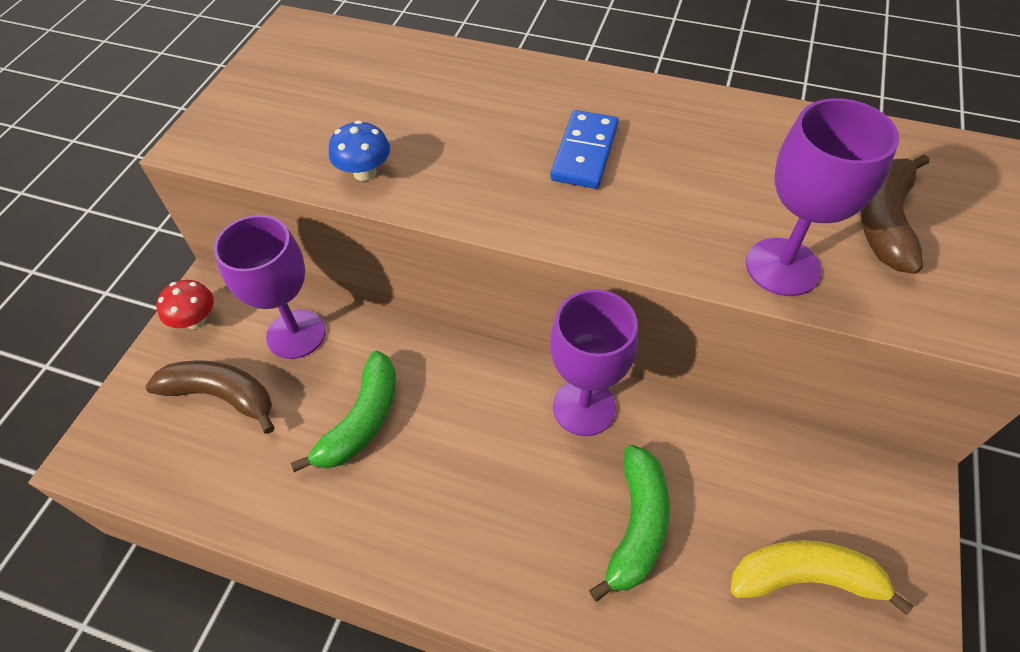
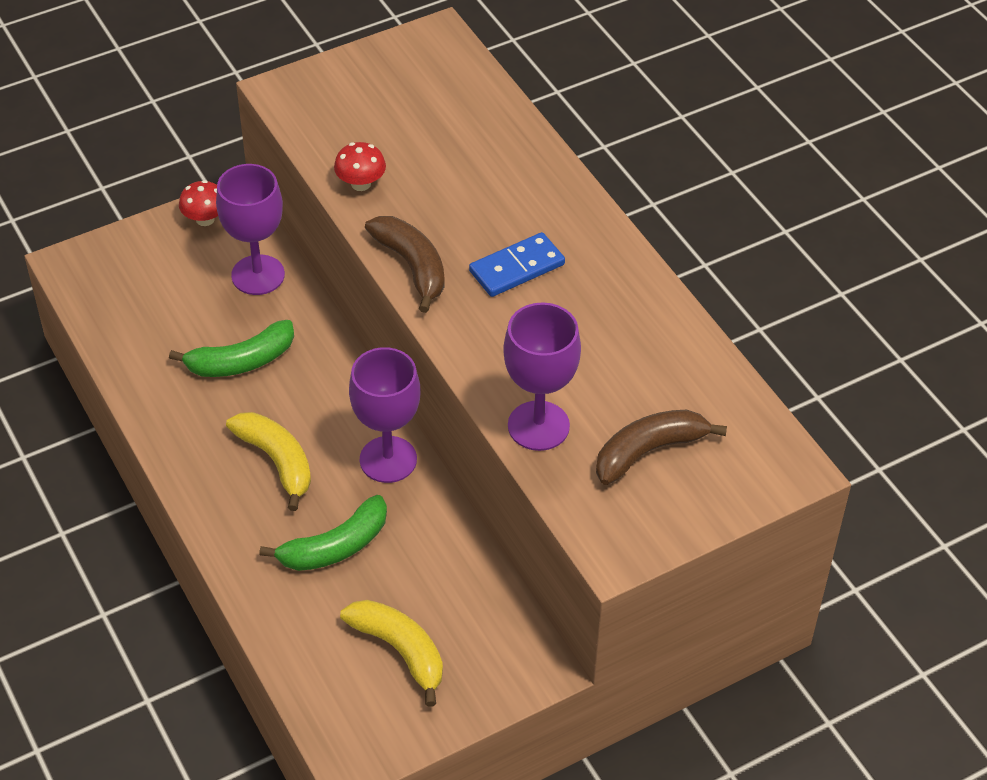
camera: 40 degrees right, 5 degrees down
brown banana [145,360,275,434] -> brown banana moved to [365,216,445,313]
blue mushroom [329,120,390,181] -> red mushroom [334,142,386,191]
none -> yellow banana [226,412,311,511]

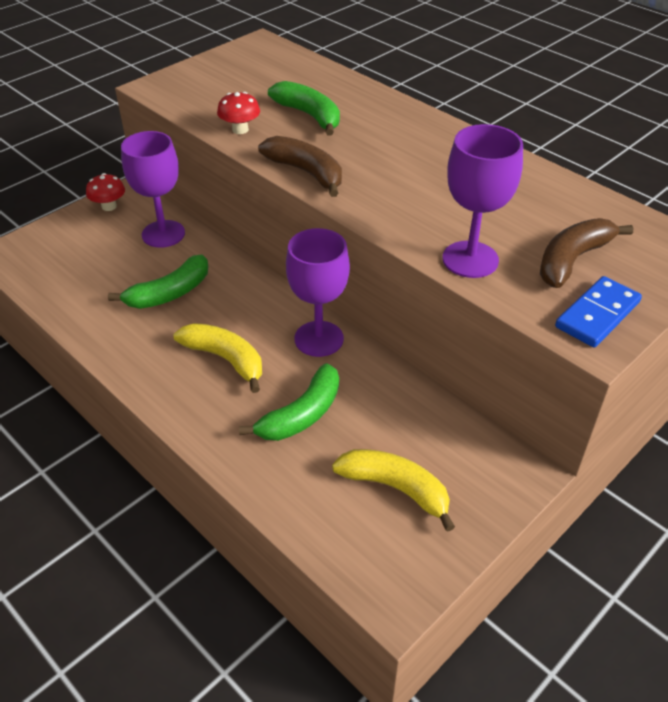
camera: 15 degrees left, 5 degrees down
blue domino [469,232,565,297] -> blue domino moved to [555,276,642,347]
none -> green banana [268,81,340,136]

